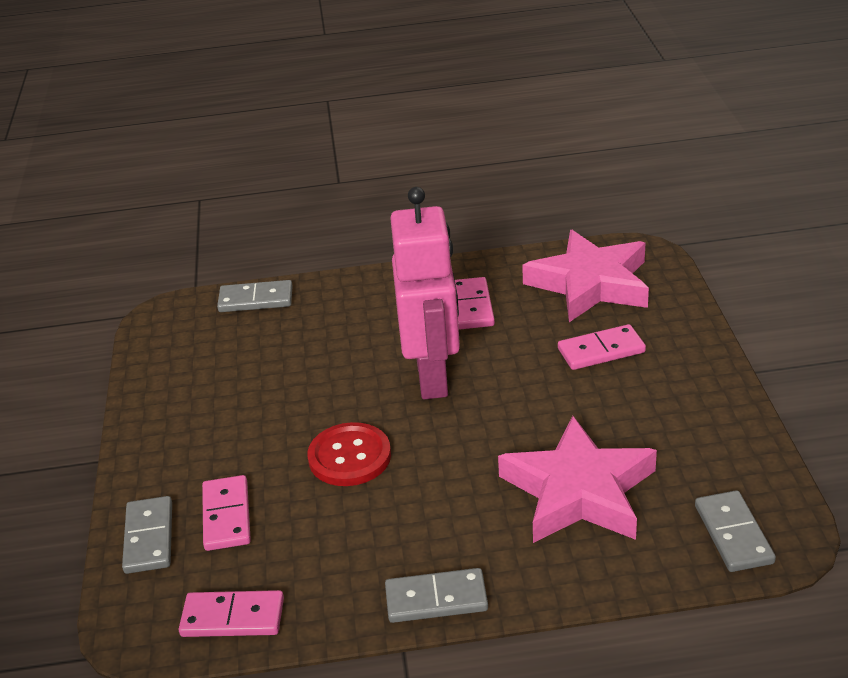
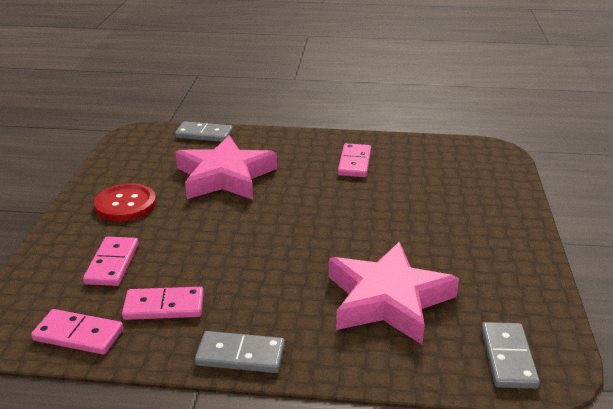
camera: 10 degrees right, 5 degrees down
grey domino [122,496,172,574] -> none
red button [308,422,391,486] -> red button moved to [94,183,156,221]
pink robot [390,187,460,399] -> none
pink star [522,230,649,322] -> pink star moved to [175,135,277,200]
pink domino [558,324,646,370] -> pink domino moved to [122,287,204,320]

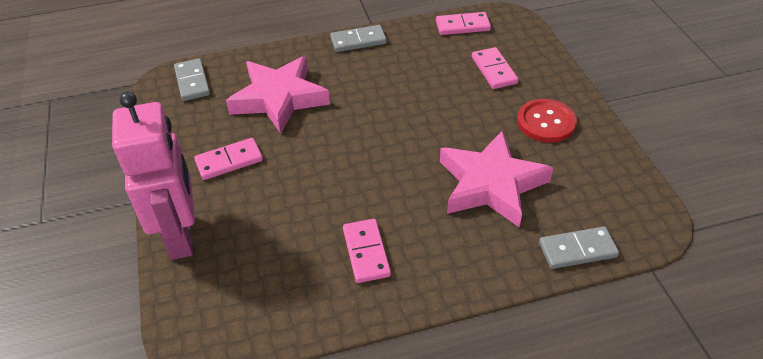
camera: 160 degrees right, 15 degrees up
pink domino [122,287,204,320] -> pink domino moved to [194,138,263,180]
none -> pink robot [112,91,195,260]

